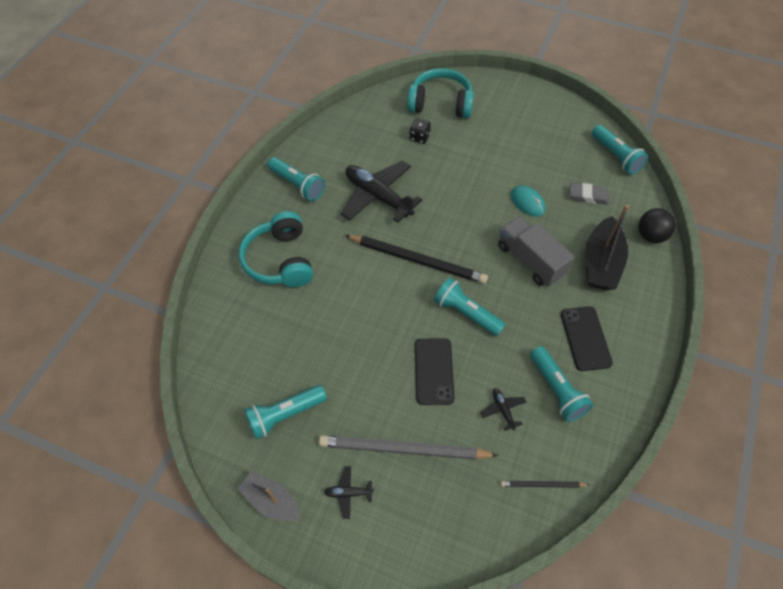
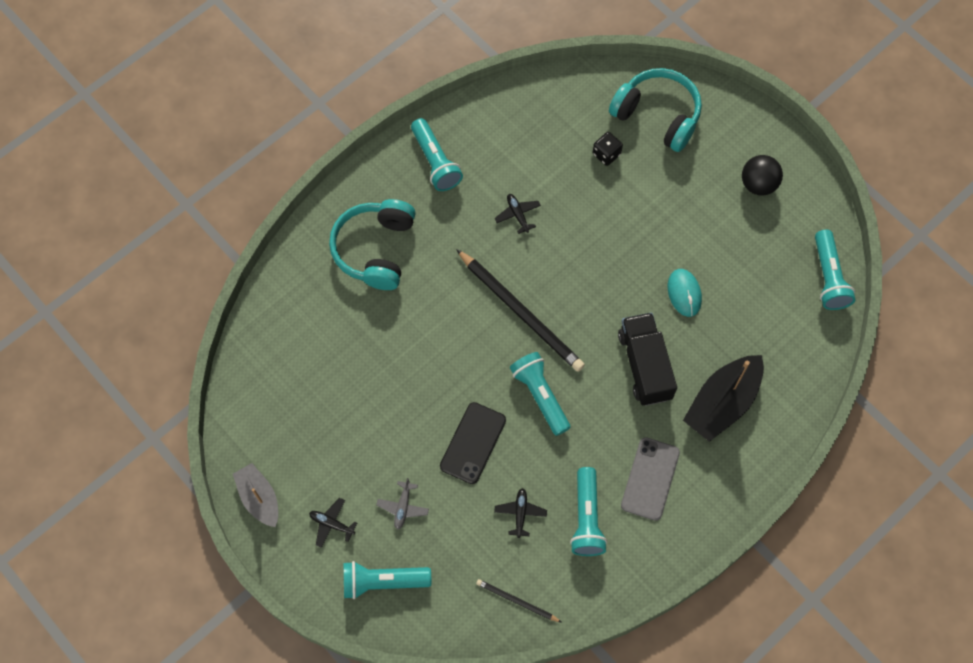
camera: 25 degrees right, 10 degrees up
turquoise flashlight [244,385,327,440] -> turquoise flashlight moved to [344,561,431,599]
grey pencil [319,435,499,460] -> grey plane [376,478,429,530]
black plane [341,161,422,223] -> black plane [494,194,541,234], size x0.43
grey truck [498,216,574,286] -> black truck [618,312,677,406]
black phone [560,306,613,371] -> grey phone [621,437,680,521]
grey eraser [570,183,609,205] -> none
black ball [638,208,676,243] -> black ball moved to [742,155,783,195]

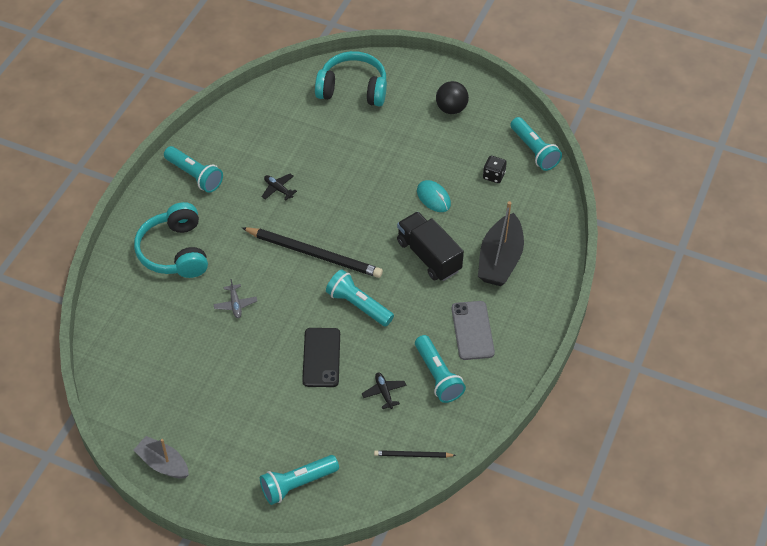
camera: 25 degrees left, 15 degrees down
black plane [309,498,357,548] -> none
grey plane [376,478,429,530] -> grey plane moved to [213,279,257,318]
black dice [592,132,623,166] -> black dice moved to [483,156,507,183]

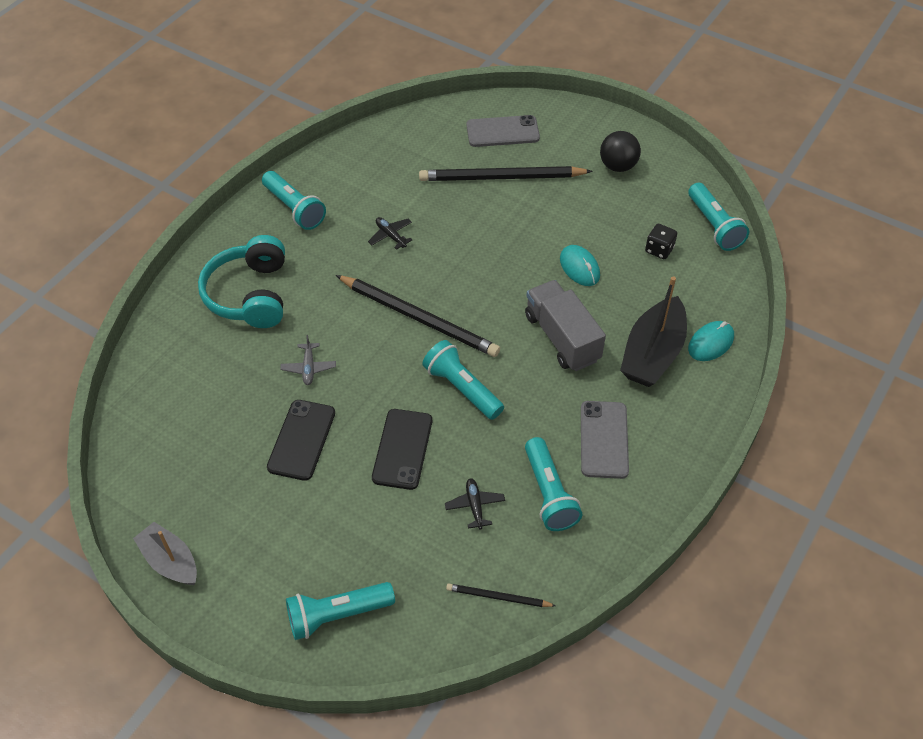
camera: 10 degrees right, 0 degrees up
turquoise headphones [315,51,387,107] -> grey phone [466,115,540,147]
black truck [397,212,464,281] -> grey truck [525,280,606,371]
none -> black phone [267,400,335,481]
none -> black pencil [419,166,593,181]
none -> turquoise mouse [688,321,734,361]

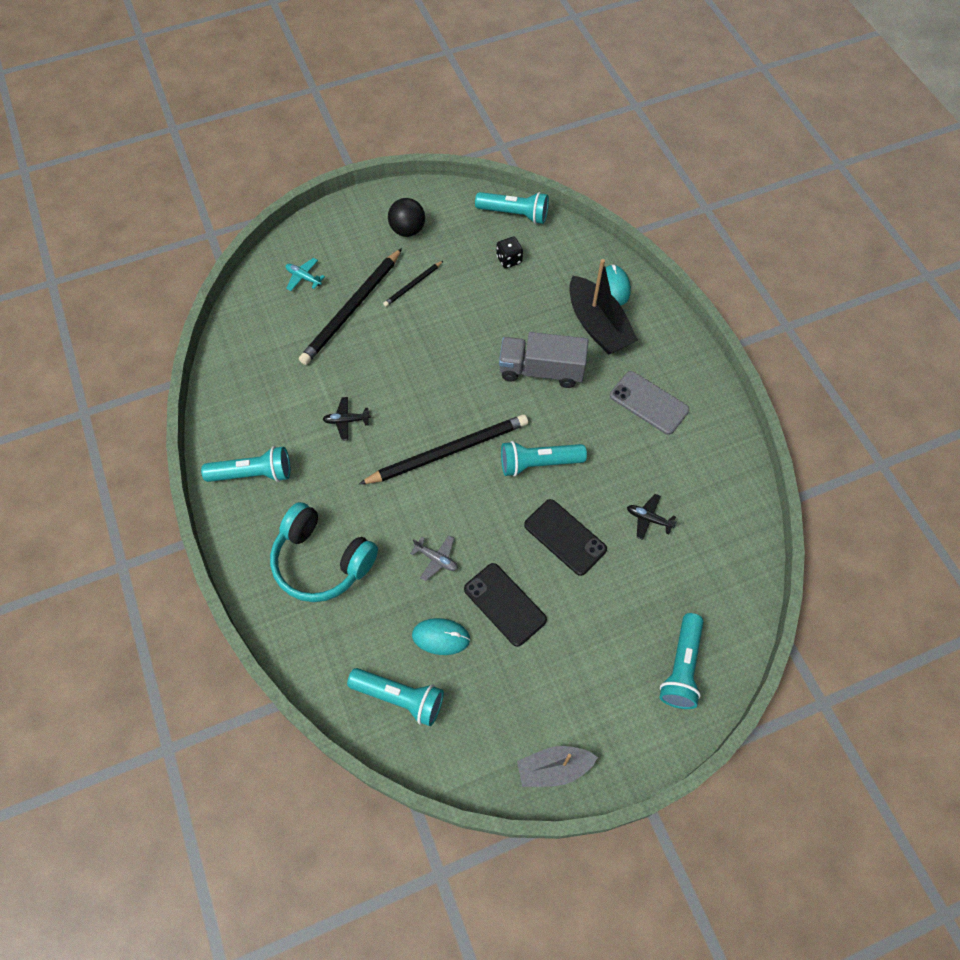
camera: 55 degrees left, 10 degrees up
black pencil [446,583,556,607] -> black pencil moved to [383,261,443,307]
grey phone [466,115,540,147] -> turquoise plane [286,258,325,291]
turquoise flashlight [525,437,582,531] -> turquoise flashlight moved to [347,668,444,726]
turquoise mouse [560,245,600,286] -> turquoise mouse moved to [412,618,470,655]

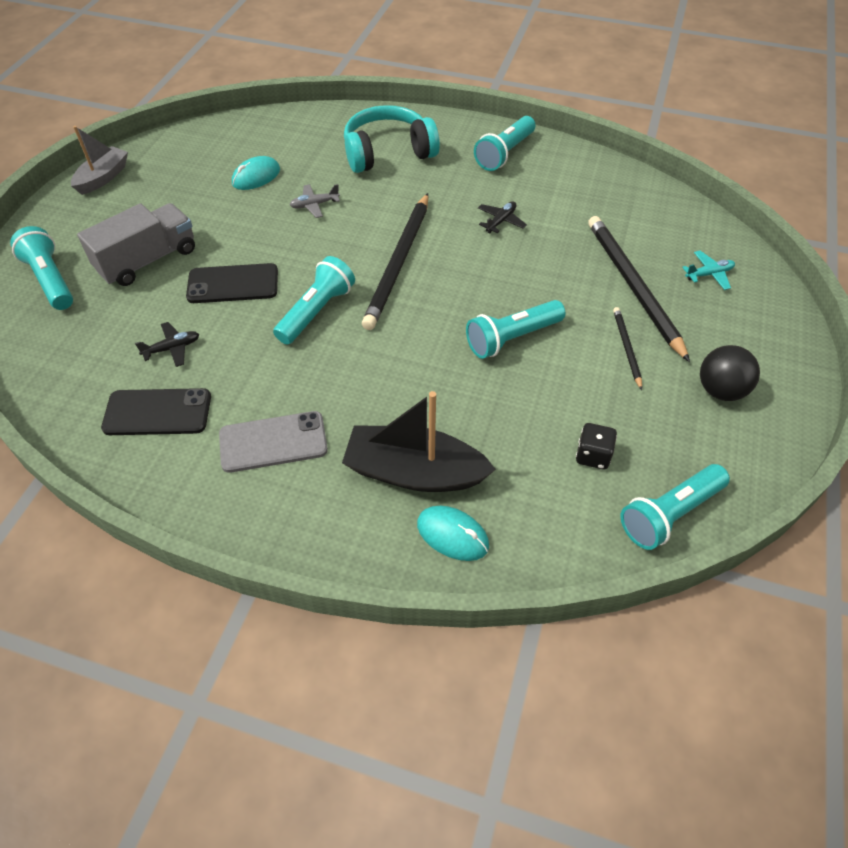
camera: 130 degrees right, 10 degrees down
turquoise flashlight [347,668,444,726] -> turquoise flashlight moved to [466,300,566,359]
black phone [464,563,547,647] -> black phone moved to [101,388,211,435]
grey truck [499,332,589,388] -> grey truck moved to [77,203,195,286]

